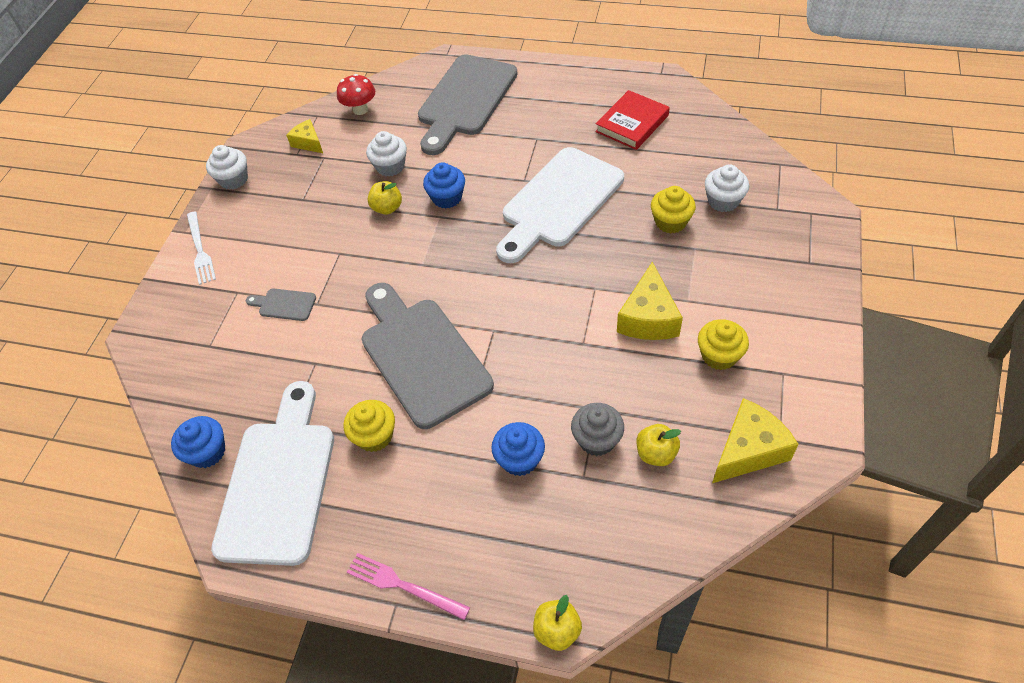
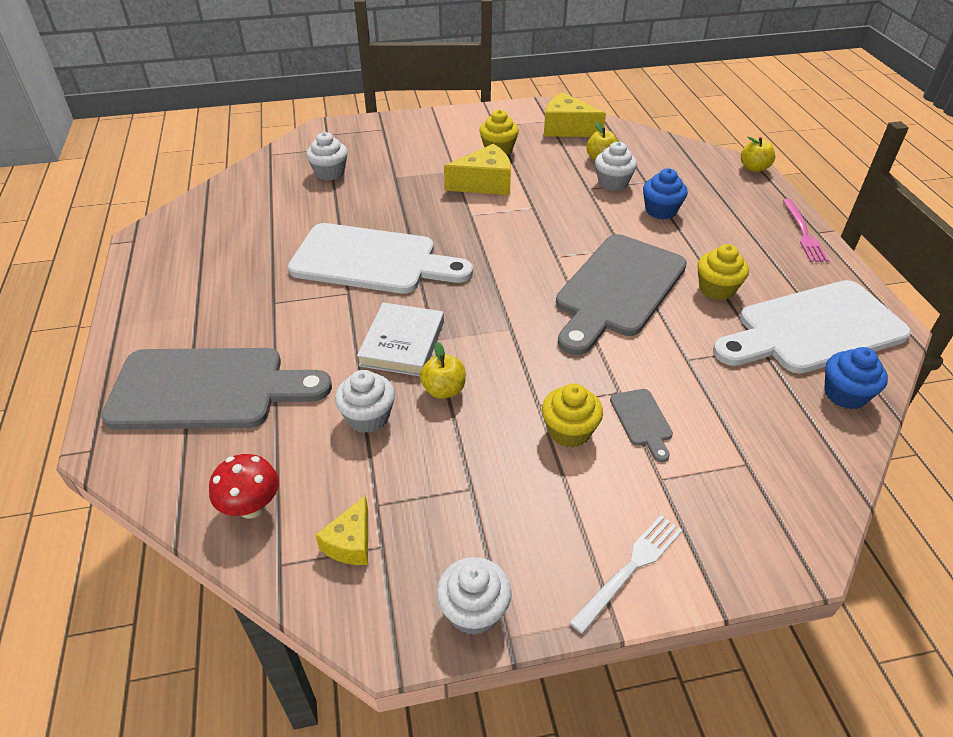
camera: 120 degrees left, 10 degrees down
blue cupcake [423,162,465,209] -> white book [357,303,444,376]
grey cupcake [571,403,624,456] -> white cupcake [595,142,637,191]
red book [595,90,669,150] -> none
yellow cupcake [651,186,696,234] -> yellow cupcake moved to [542,384,603,448]

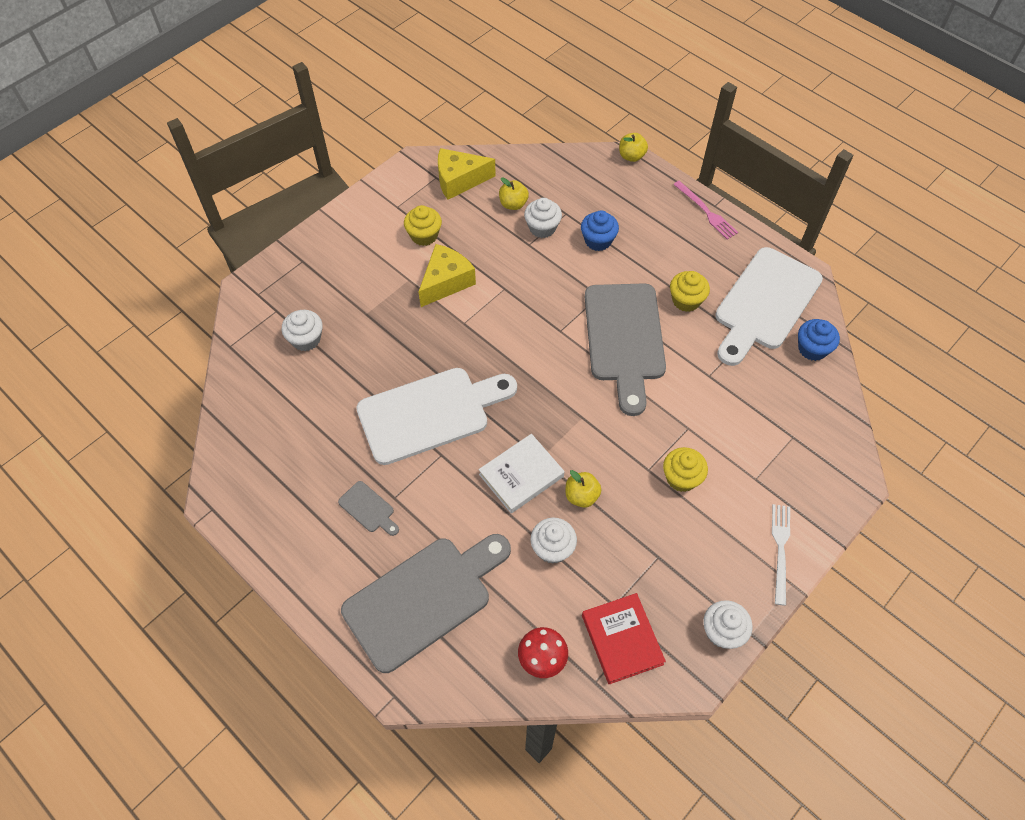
camera: 35 degrees left, 15 degrees up
yellow cheese [315,495,368,565] -> red book [582,593,666,684]
white book [357,303,444,376] -> white book turned 75 degrees clockwise [479,434,564,513]
grey cutting board [610,389,673,462] -> grey cutting board moved to [338,481,399,536]

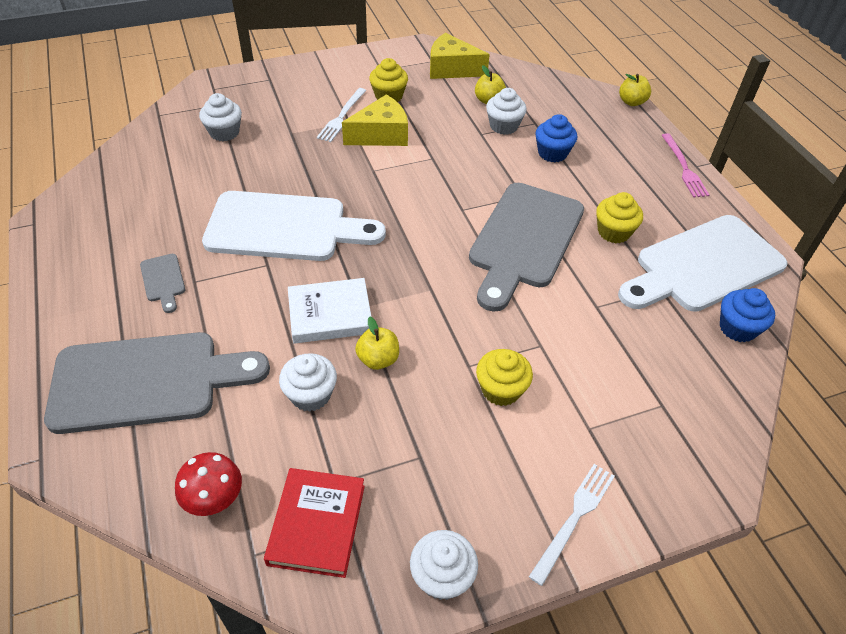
camera: 25 degrees right, 10 degrees down
none -> white fork [317,88,367,142]

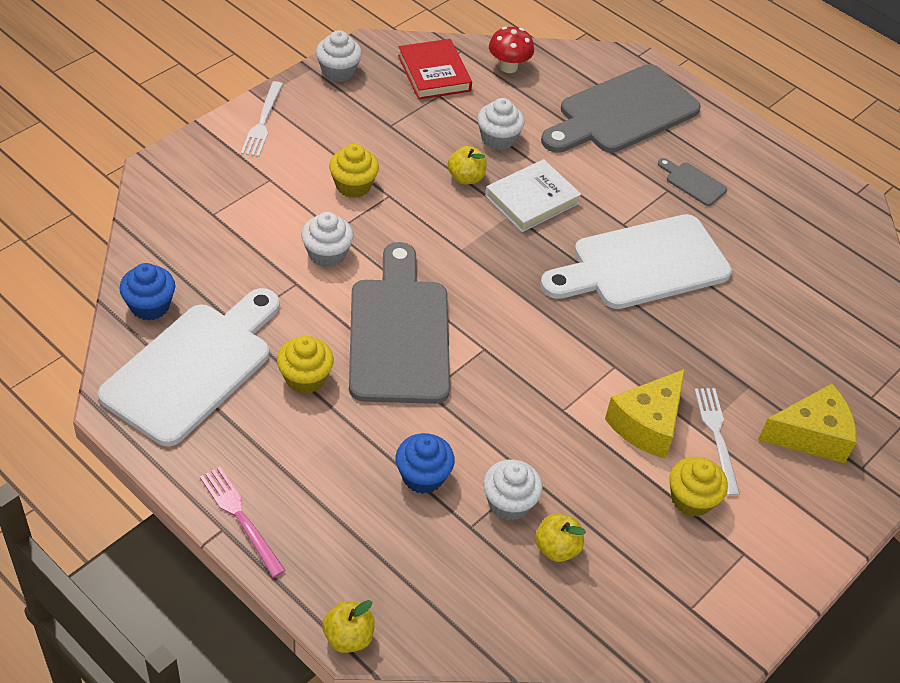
camera: 150 degrees right, 0 degrees up
white cupcake [199,93,242,141] -> white cupcake moved to [301,212,354,267]
yellow cheese [430,33,490,79] -> yellow cheese moved to [758,384,856,463]

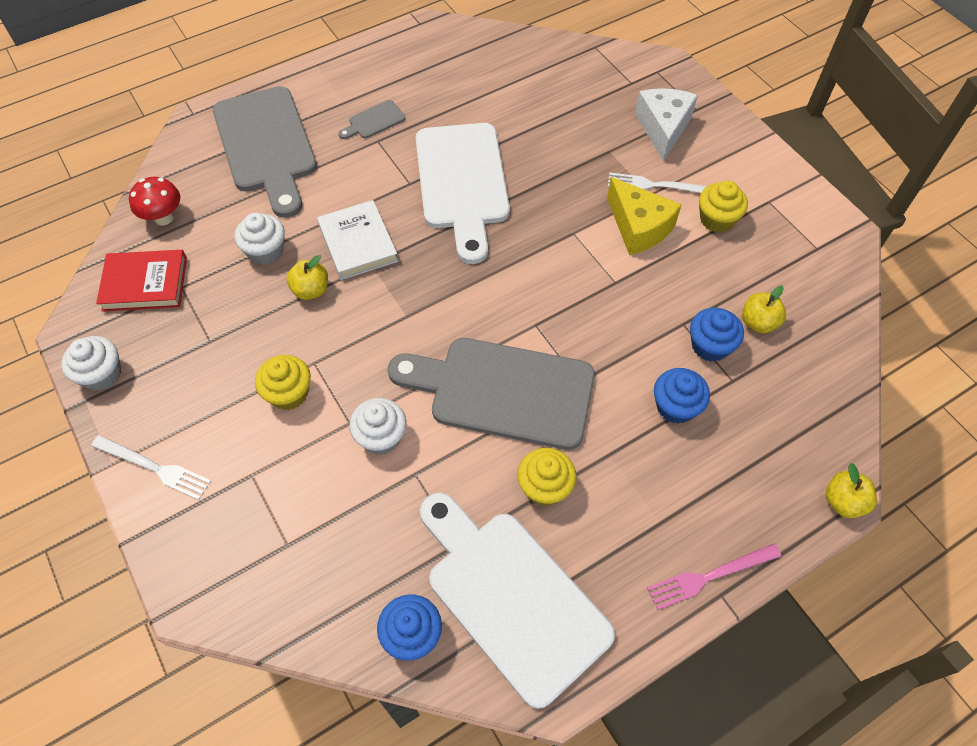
camera: 70 degrees left, 10 degrees up
white cupcake [483,460,543,521] -> blue cupcake [690,308,744,362]
yellow cheese [758,384,856,463] -> white cheese [635,88,698,162]

